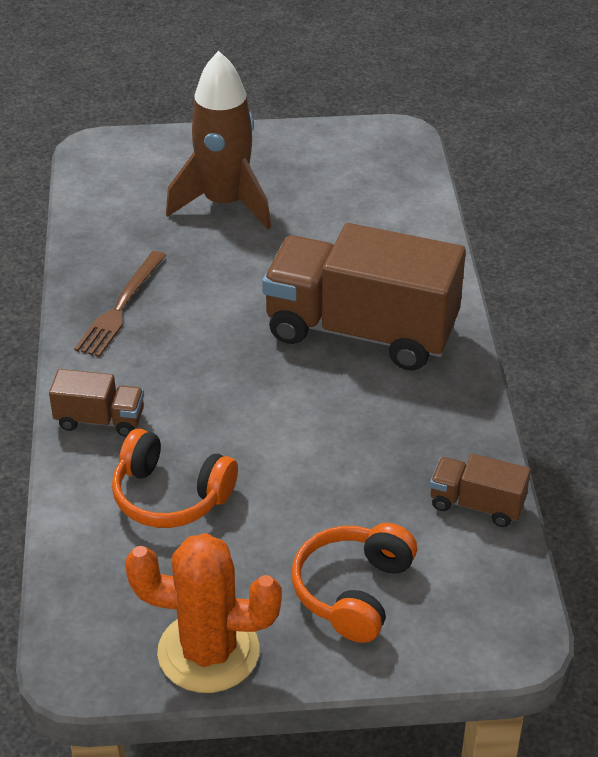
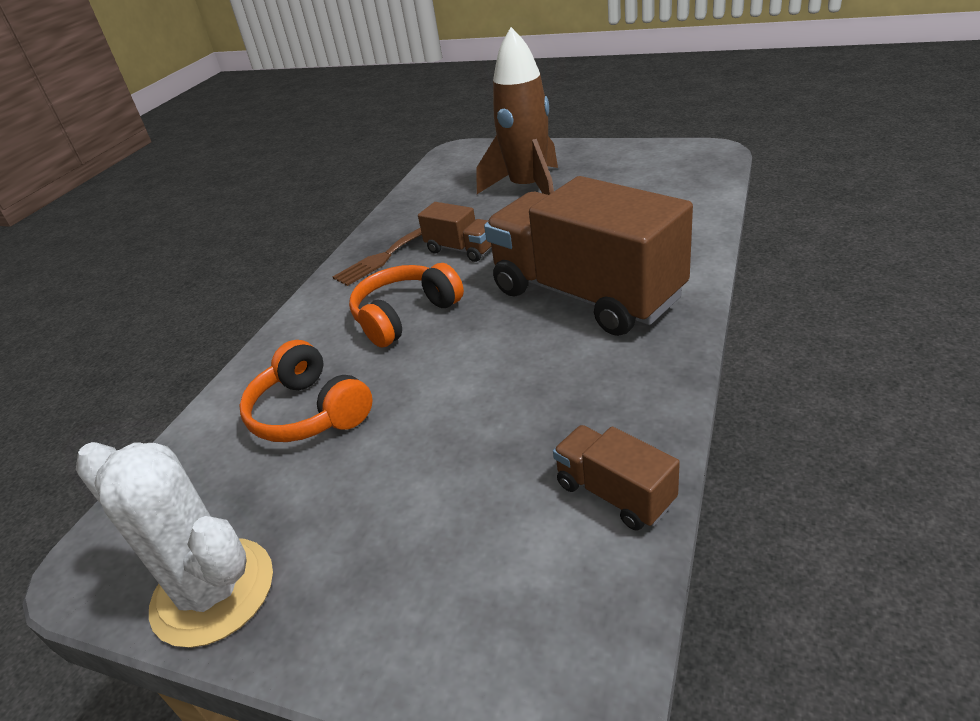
camera: 30 degrees right, 5 degrees down
brown truck [49,369,144,437] -> brown truck moved to [418,202,492,262]
orange cactus [125,533,282,693] -> white cactus [76,442,273,648]
orange headphones [292,523,417,643] -> orange headphones moved to [349,263,464,347]

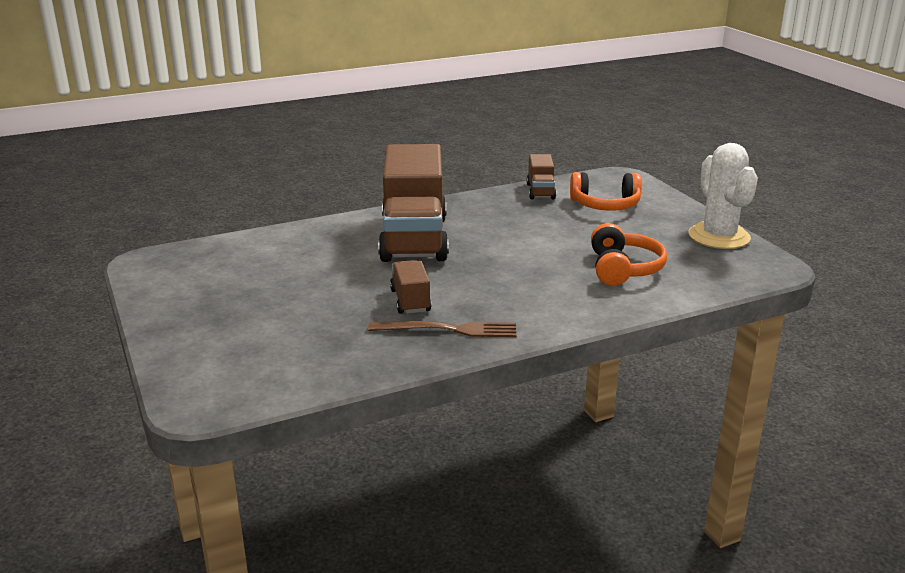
camera: 140 degrees left, 10 degrees down
orange headphones [349,263,464,347] -> orange headphones moved to [570,172,642,211]
brown rocket [476,27,558,195] -> none

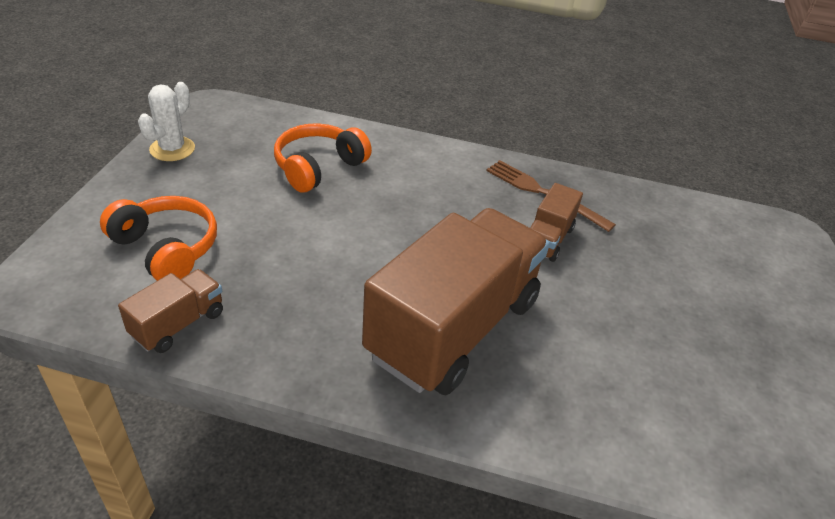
camera: 145 degrees left, 15 degrees up
white cactus [688,143,758,249] -> white cactus [138,82,195,161], size x0.63

